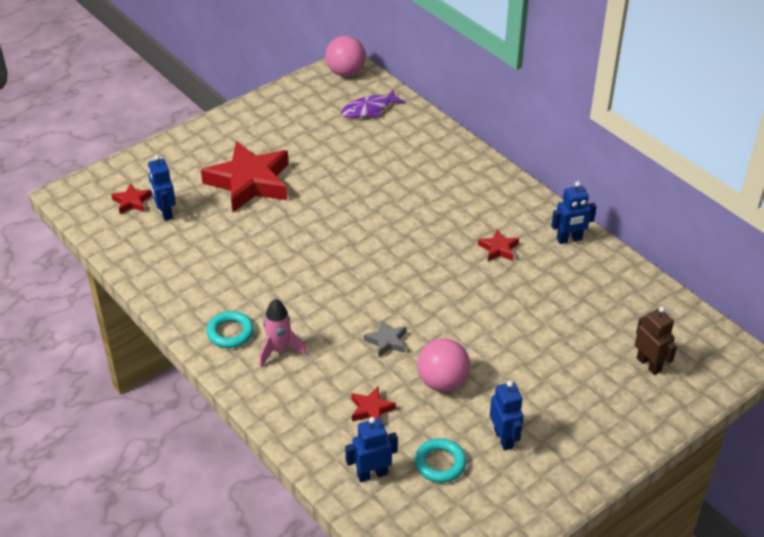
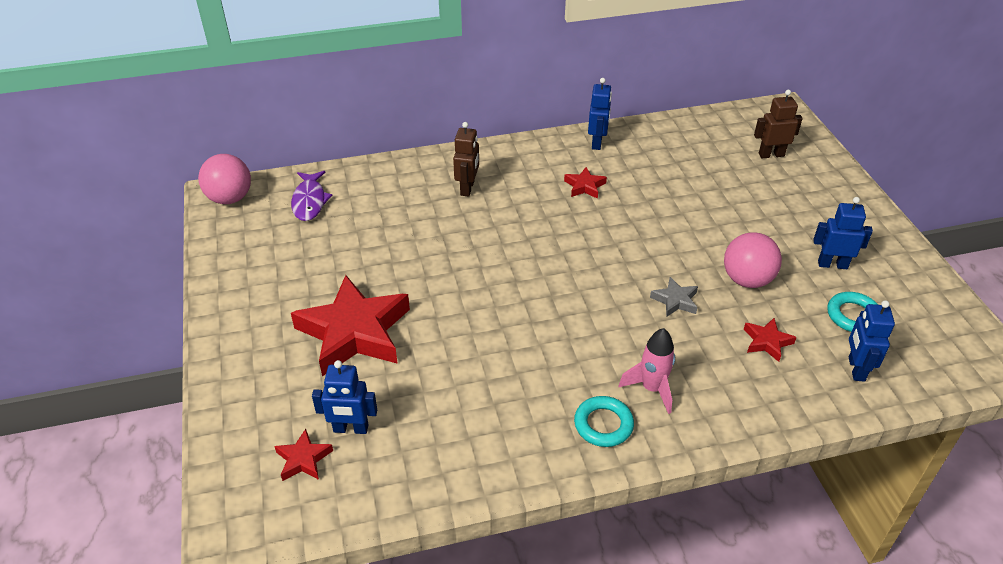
camera: 65 degrees left, 0 degrees up
none -> brown robot [453,122,479,197]

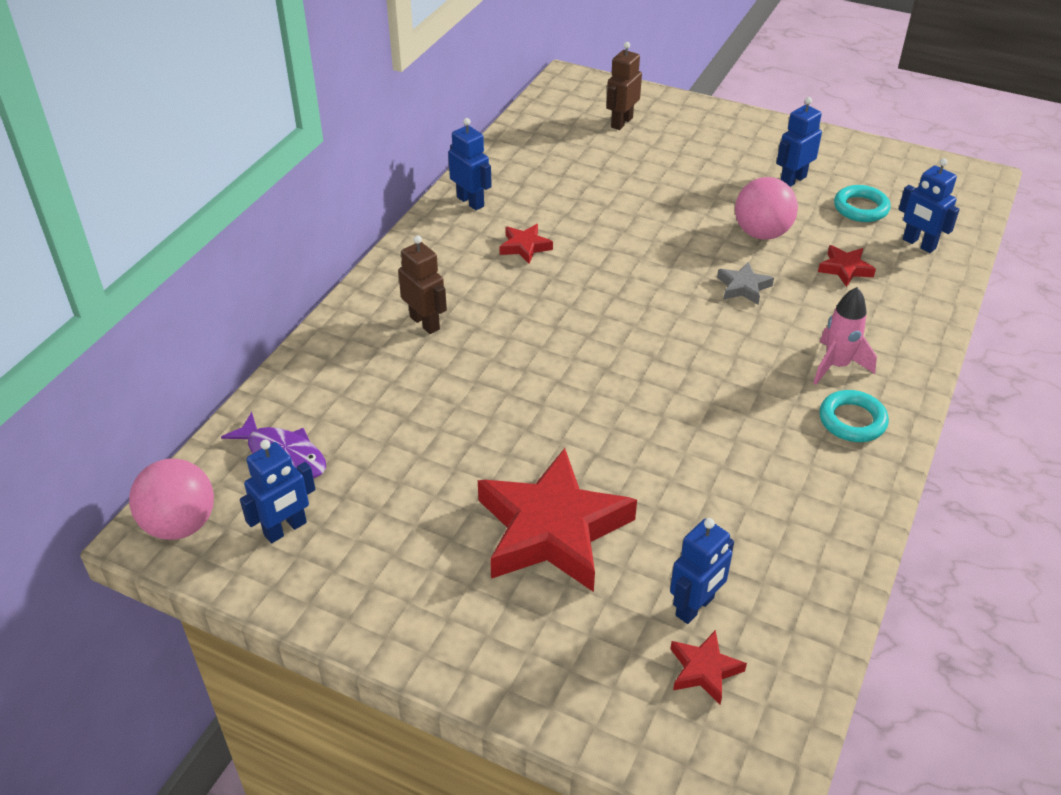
camera: 50 degrees left, 0 degrees up
none -> blue robot [240,440,315,543]

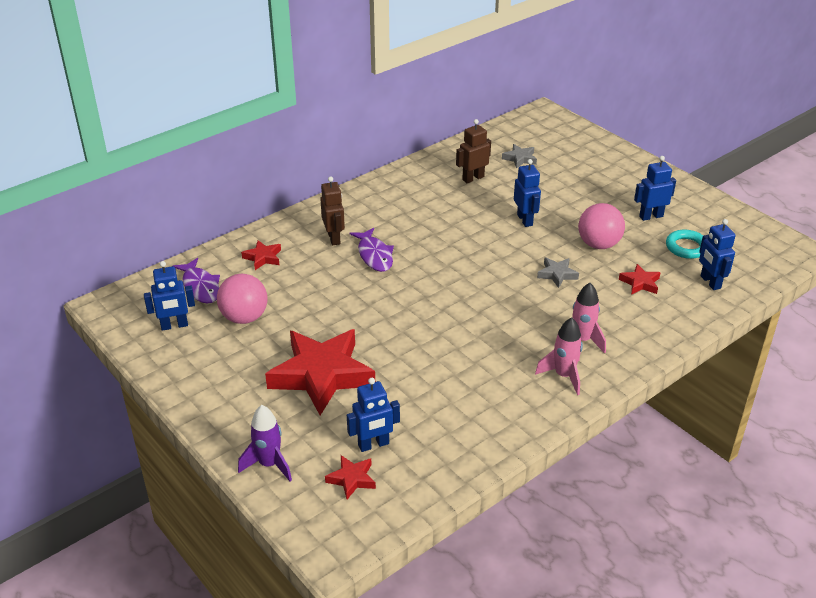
camera: 25 degrees right, 5 degrees down
pink ball [129,458,214,540] -> pink ball moved to [217,274,267,324]
blue robot [448,118,492,210] -> blue robot moved to [514,159,541,227]
red star [499,224,553,264] -> red star moved to [241,240,281,270]
brown robot [606,42,642,130] -> brown robot moved to [456,119,491,183]
turquoise ring [819,390,889,442] -> pink rocket [535,317,583,395]
none -> purple rocket [238,405,292,481]
none -> purple fish [349,228,394,272]
none -> grey star [502,144,537,168]

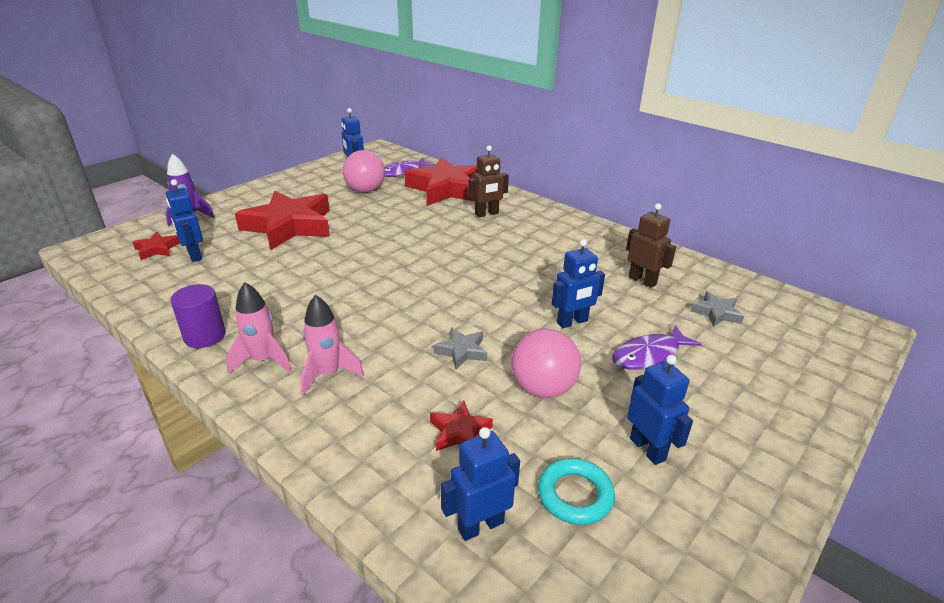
camera: 80 degrees right, 5 degrees down
red star [241,240,281,270] -> red star [404,157,478,206], size x2.33
purple fish [349,228,394,272] -> purple fish moved to [612,325,702,370]
none -> purple cylinder [171,284,226,348]

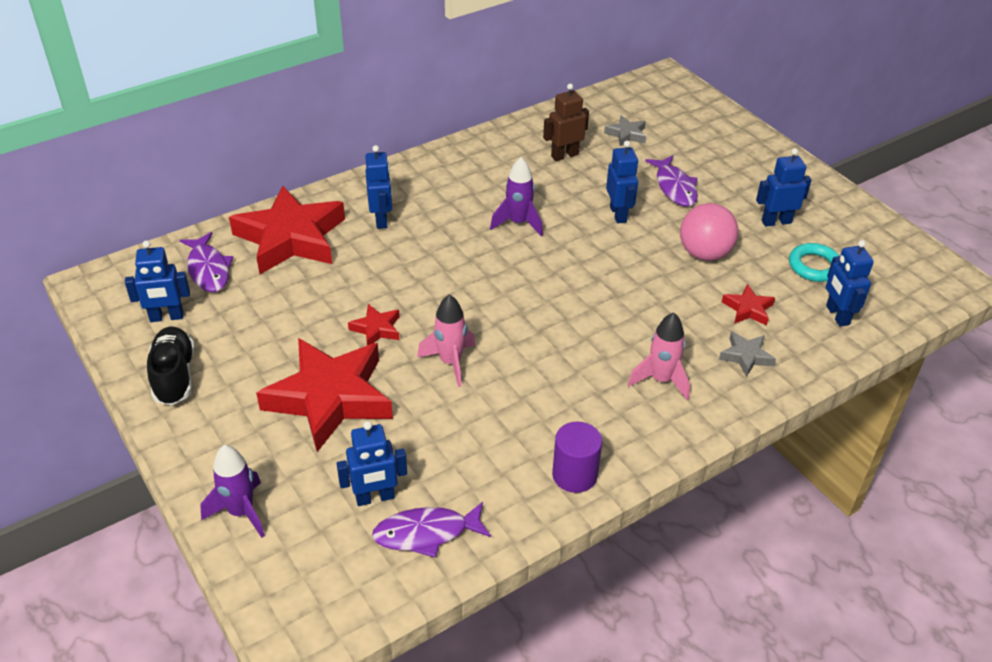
camera: 75 degrees left, 10 degrees up
red star [132,232,180,260] -> red star moved to [348,304,400,345]
pink rocket [226,282,291,374] -> pink rocket moved to [417,294,475,387]
pink ball [343,150,385,193] -> none
grey star [433,328,487,369] -> grey star moved to [719,331,776,377]
brown robot [468,146,509,217] -> blue robot [365,145,392,229]
none -> black shoe [147,327,195,405]
none -> purple fish [372,502,491,558]
none -> purple rocket [490,157,543,236]

